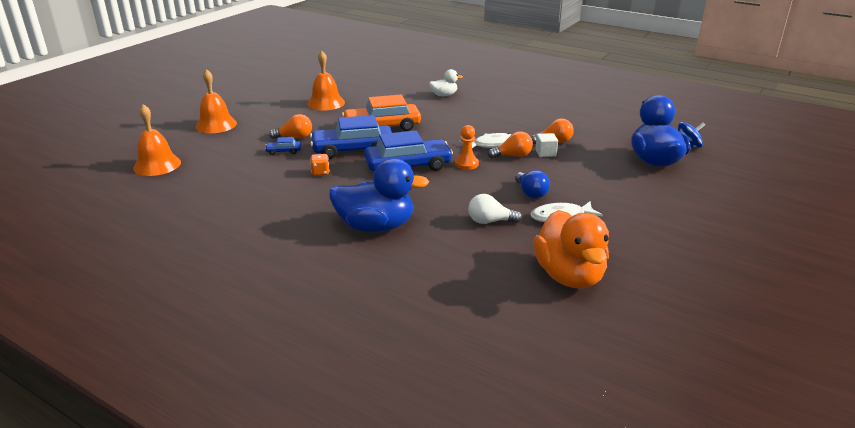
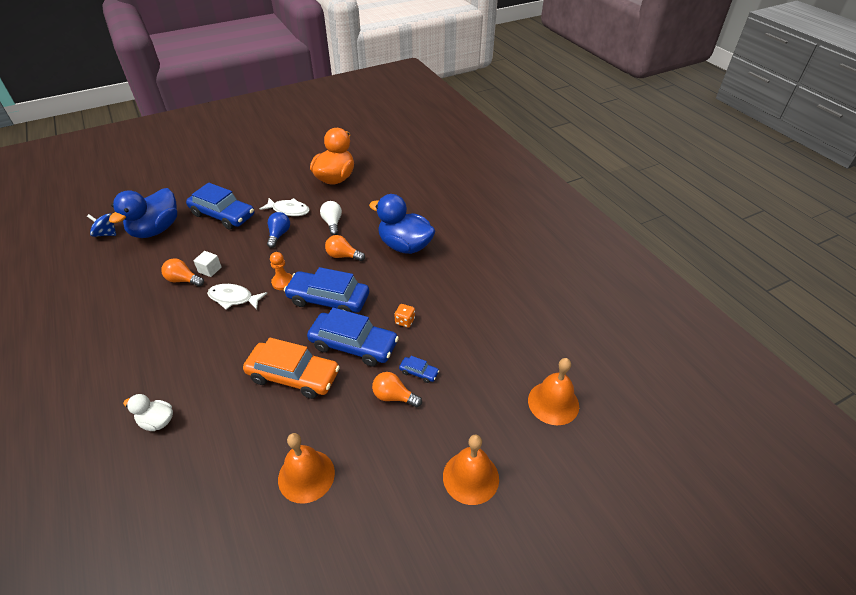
camera: 150 degrees left, 15 degrees up
white light bulb [468,194,522,224] -> white light bulb turned 135 degrees counterclockwise [320,201,342,235]
orange light bulb [488,131,533,158] -> orange light bulb moved to [325,235,365,261]
none -> blue car [186,183,254,230]

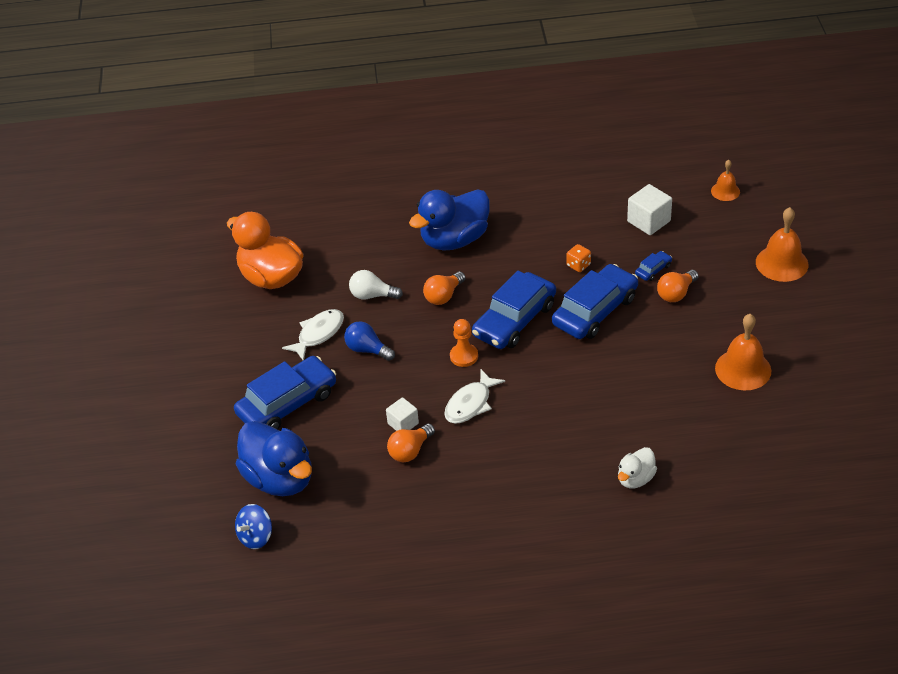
camera: 65 degrees left, 0 degrees up
orange car [243,338,340,399] -> none
orange bell [528,358,579,425] -> orange bell [711,160,740,201], size x0.58
none -> white cube [627,184,672,235]

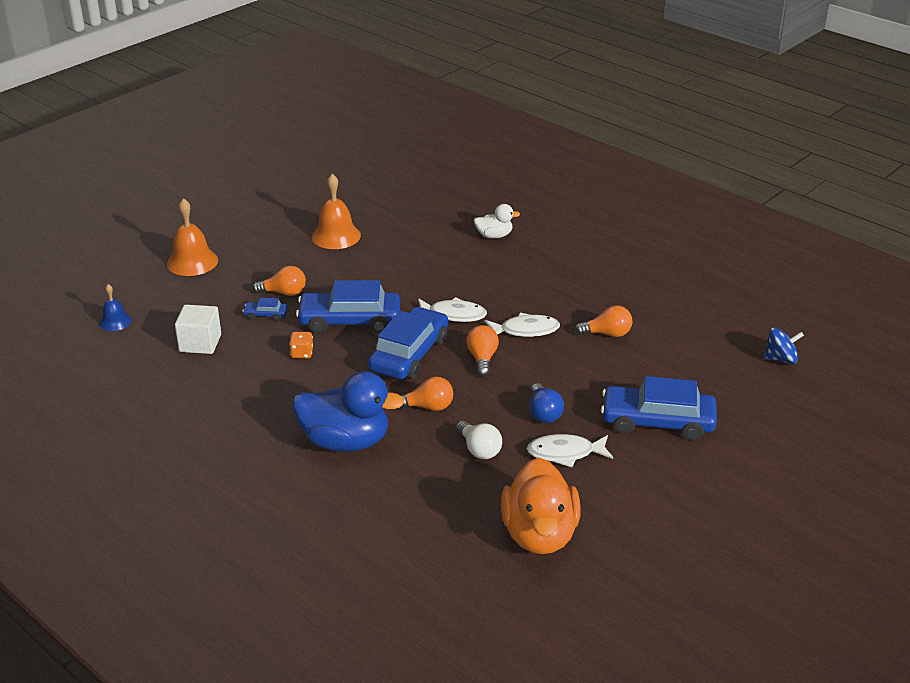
camera: 135 degrees left, 10 degrees down
blue duck [236,421,312,496] -> none
white cube [386,397,419,431] -> none
orange pawn [450,319,478,367] -> orange light bulb [466,325,499,377]
blue car [472,271,556,349] -> blue car turned 60 degrees counterclockwise [368,307,448,379]
orange bell [711,160,740,201] -> blue bell [99,284,132,331]
none -> white fish [418,297,487,322]

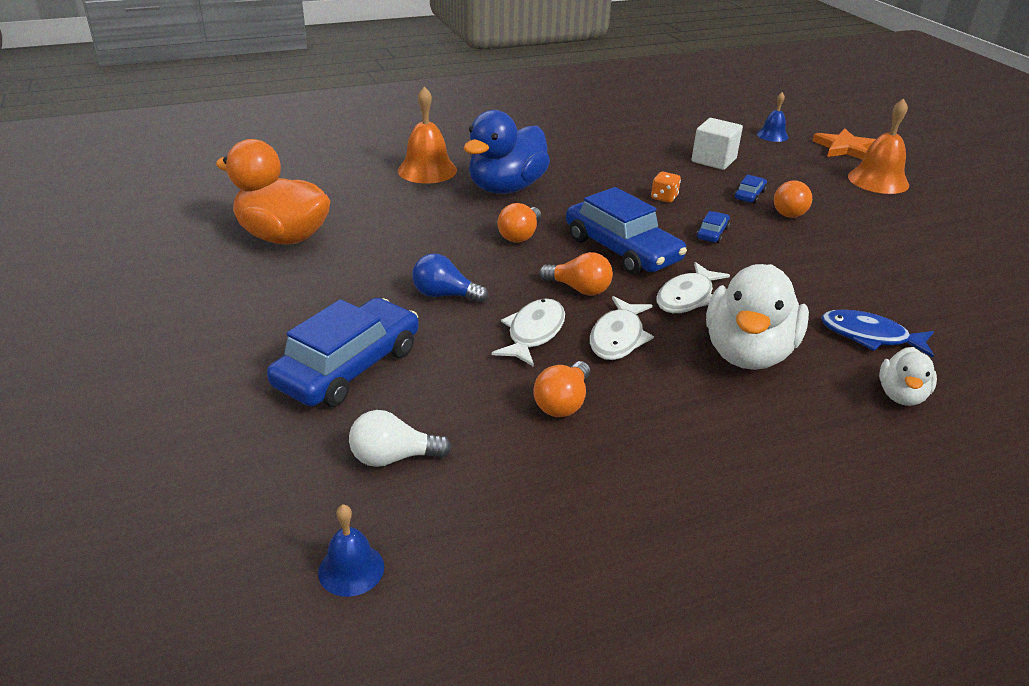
camera: 115 degrees right, 0 degrees up
blue car [296,280,400,333] -> blue car [696,211,730,243], size x0.43
orange bell [312,174,361,249] -> orange bell moved to [398,86,457,183]
white light bulb [456,421,502,459] -> white light bulb moved to [349,410,452,467]
white fish [527,434,613,467] -> white fish moved to [491,299,565,367]
blue spinning top [764,328,804,364] -> blue bell [318,505,384,597]
none -> white duck [706,264,809,370]
none -> orange star [812,129,876,160]
none -> blue fish [821,310,934,357]

